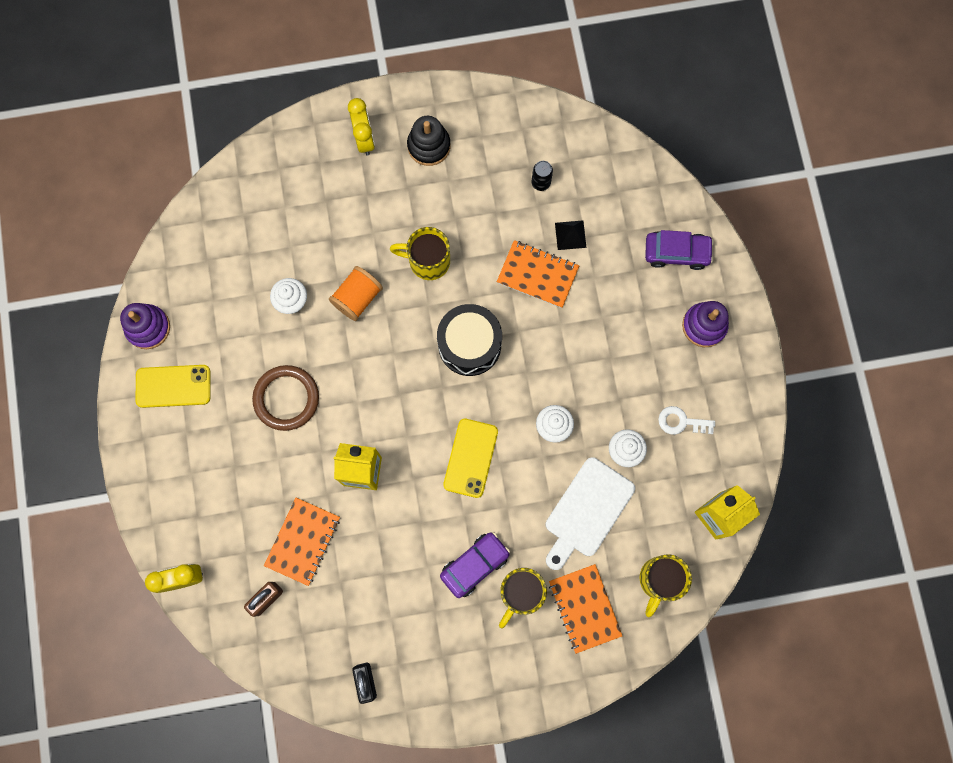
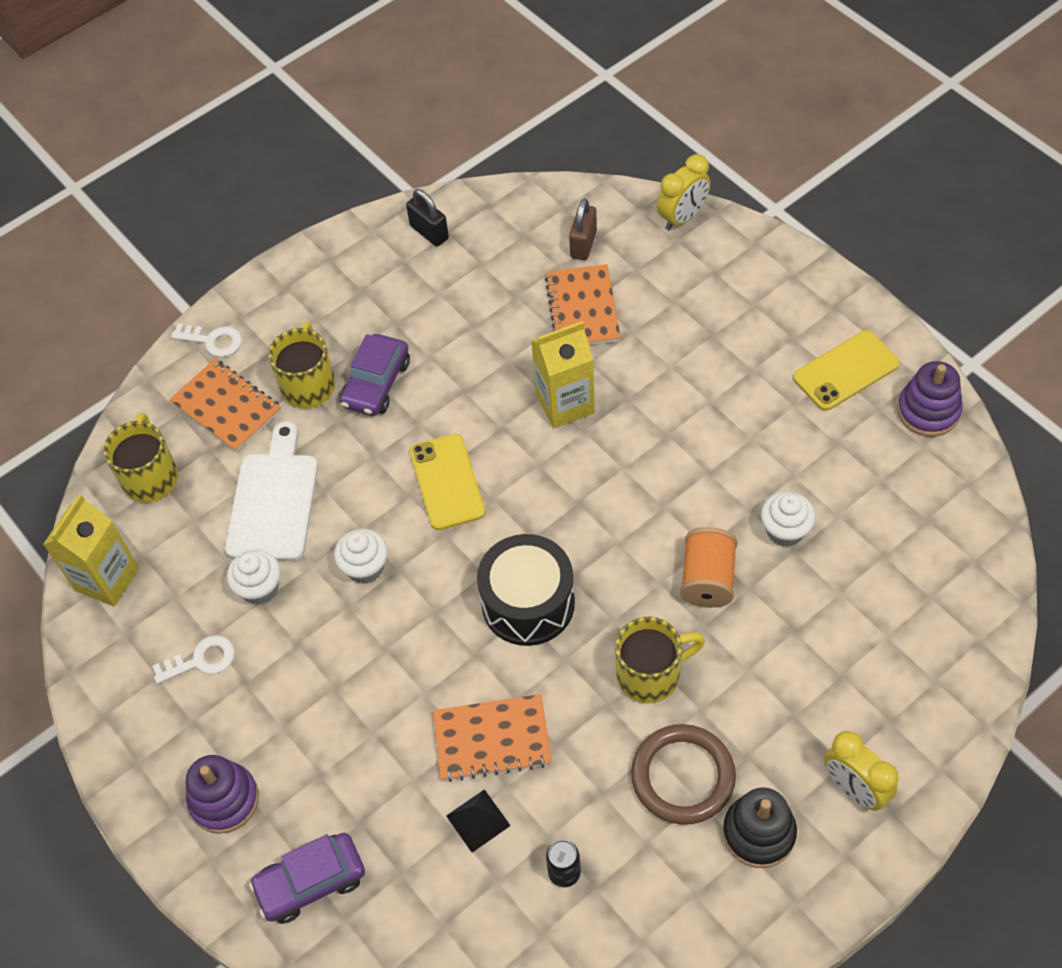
camera: 155 degrees right, 20 degrees down
brown ring [252,365,319,431] -> brown ring moved to [631,724,736,825]
none -> white key [171,324,242,357]

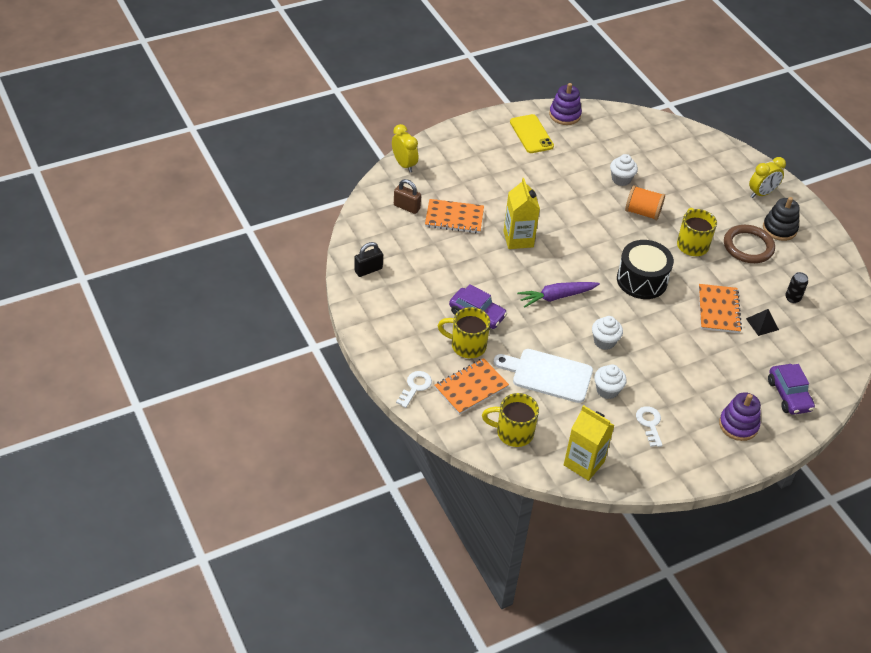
camera: 85 degrees left, 10 degrees down
yellow phone [409,434,486,530] -> purple carrot [517,282,600,308]

